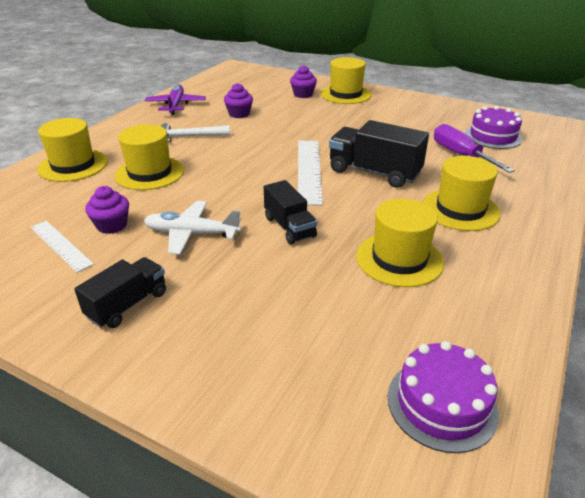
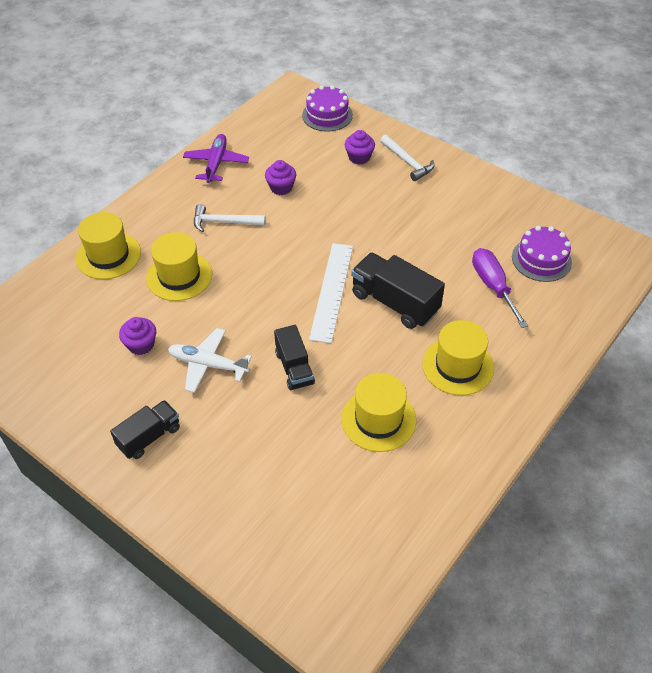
camera: 10 degrees right, 15 degrees up
white ruler [30,221,94,272] -> none
yellow hat [321,57,372,104] -> white hammer [380,134,434,181]
purple cake [388,341,499,453] -> purple cake moved to [302,85,353,132]

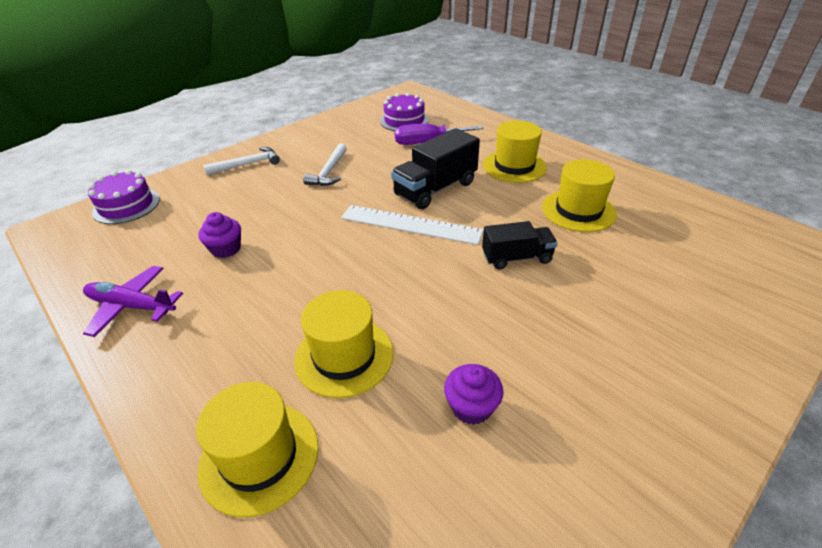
camera: 80 degrees left, 10 degrees down
black truck [110,400,180,459] -> none
white plane [168,328,252,393] -> none
white hammer [194,204,266,232] -> white hammer moved to [303,144,347,186]
purple cupcake [345,130,375,164] -> none

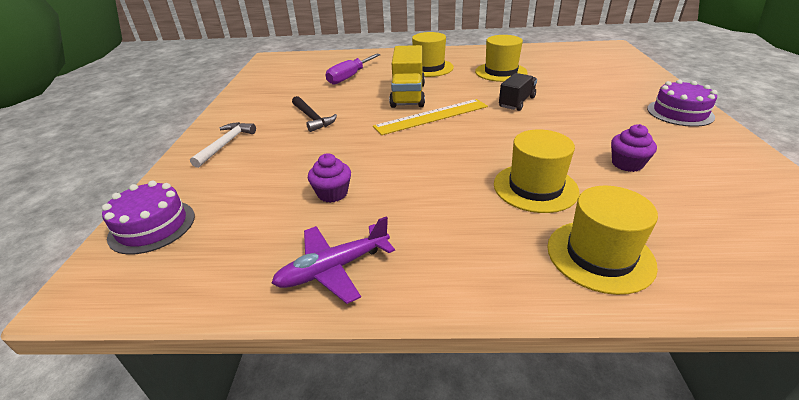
camera: 45 degrees left, 5 degrees down
white hammer [303,144,347,186] -> black hammer [292,96,337,132]
white ruler [341,205,484,245] -> yellow ruler [373,99,488,135]
purple cake [380,93,429,131] -> purple cake moved to [647,80,718,127]
black truck [391,128,480,209] -> yellow truck [389,45,425,108]

